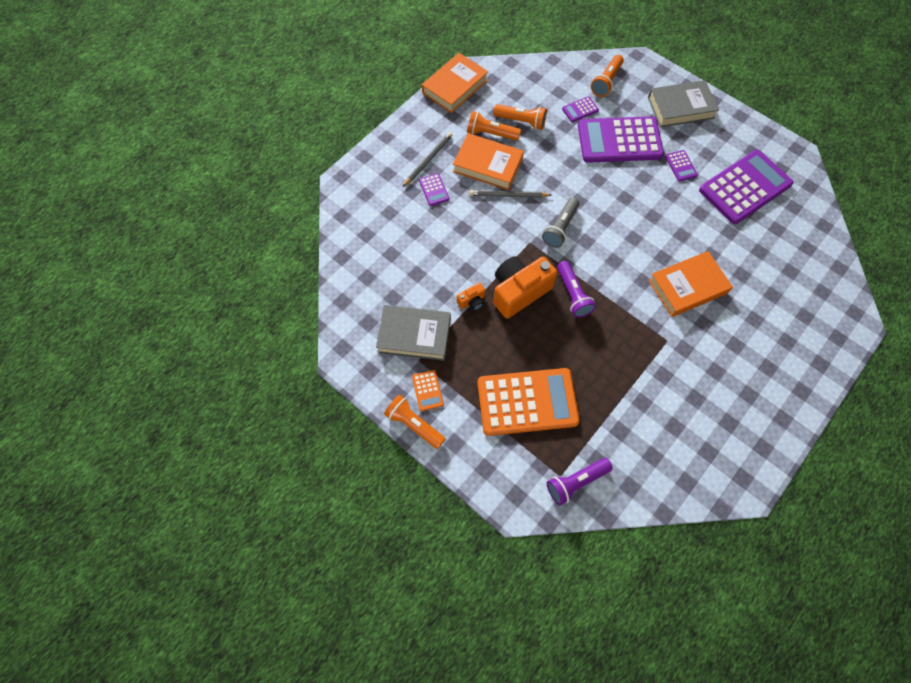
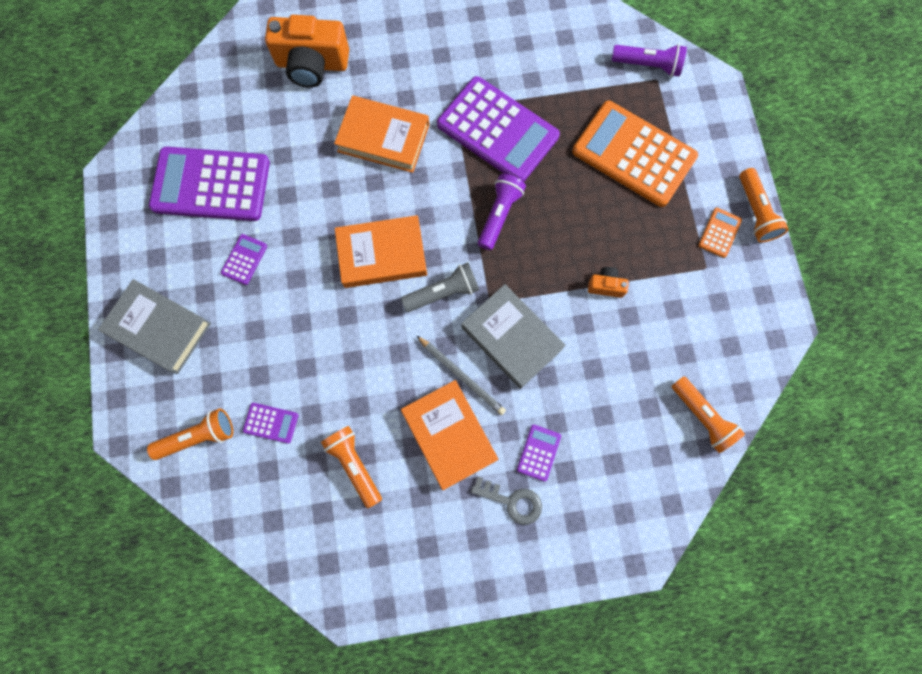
camera: 140 degrees left, 10 degrees up
grey book [376,305,451,361] -> grey book moved to [462,284,566,389]
grey pencil [403,132,452,187] -> grey key [471,477,542,525]
orange book [422,53,488,113] -> orange book moved to [335,215,427,288]
orange flashlight [467,111,521,141] -> orange flashlight moved to [672,376,745,453]
orange camera [493,256,558,319] -> orange camera moved to [265,15,349,88]
purple calculator [578,116,664,163] -> purple calculator moved to [437,76,560,182]

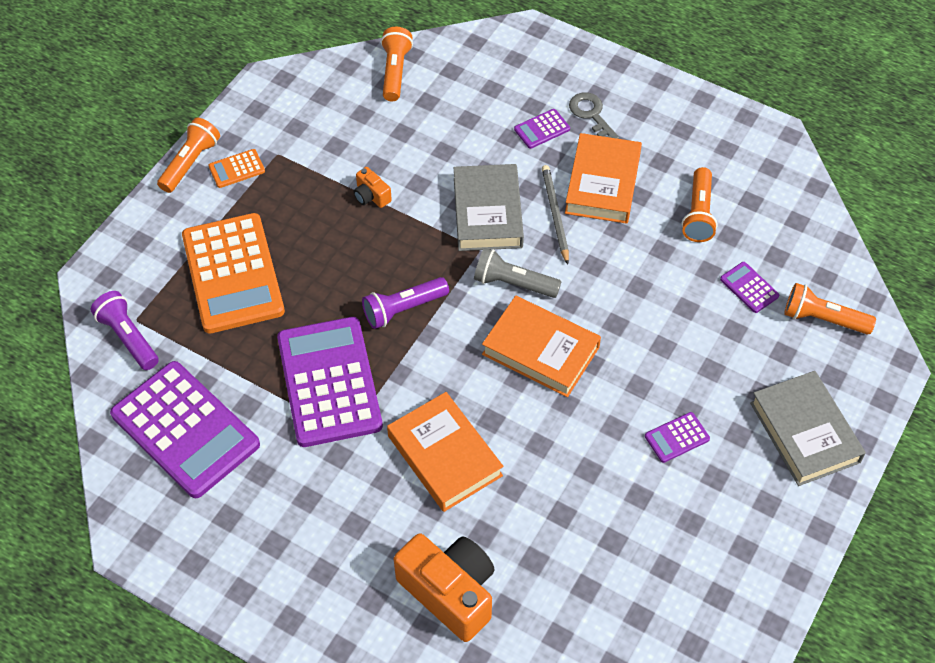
camera: 140 degrees left, 20 degrees down
purple calculator [149,147,270,221] -> purple calculator moved to [110,361,260,498]

